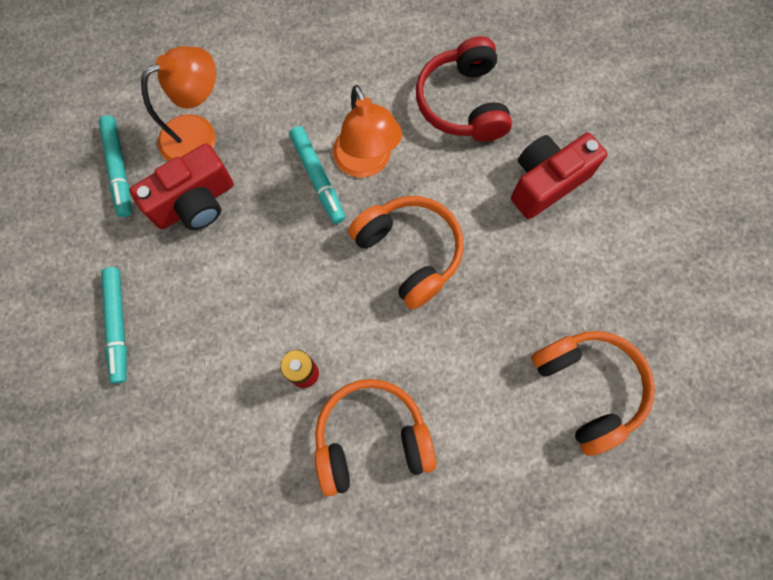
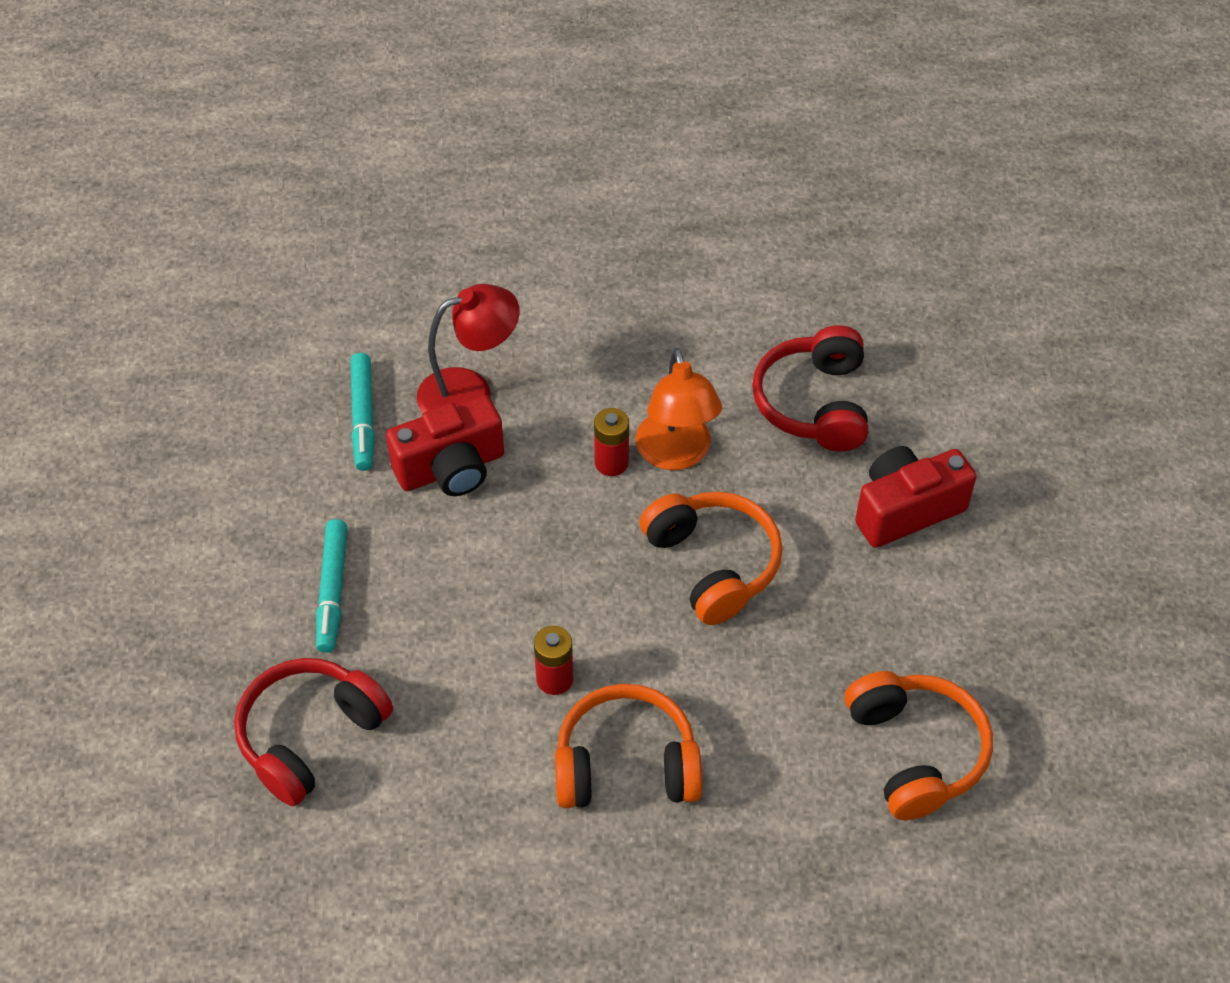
camera: 10 degrees right, 20 degrees down
orange lamp [141,46,216,161] -> red lamp [417,284,520,413]
turquoise marker [289,126,345,224] -> red battery [594,408,629,476]
none -> red headphones [234,658,393,806]

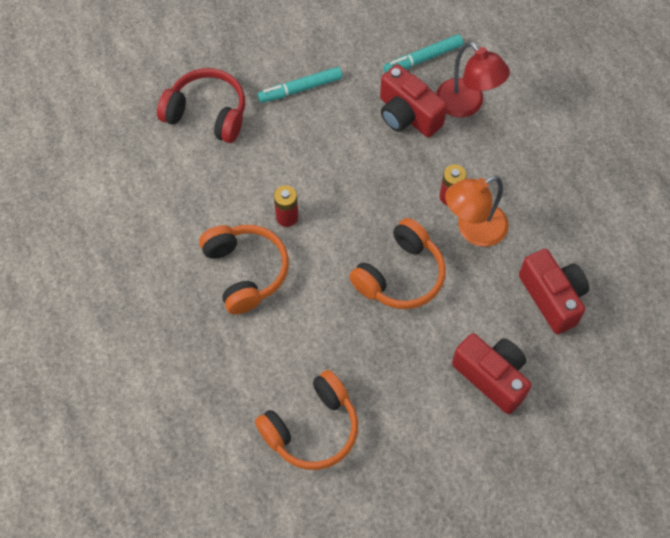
camera: 70 degrees right, 10 degrees up
red headphones [752,325,868,451] -> red camera [519,249,589,334]

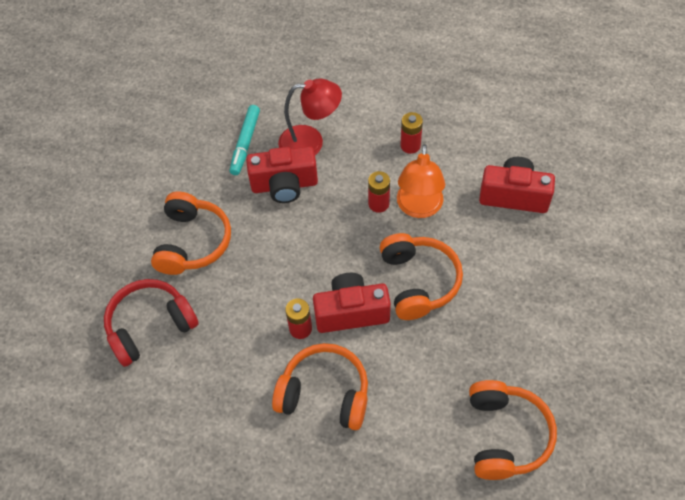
camera: 50 degrees left, 5 degrees down
turquoise marker [258,67,342,103] -> orange headphones [151,192,231,275]
red camera [452,333,532,414] -> red camera moved to [313,273,391,333]
none -> red battery [400,112,423,154]

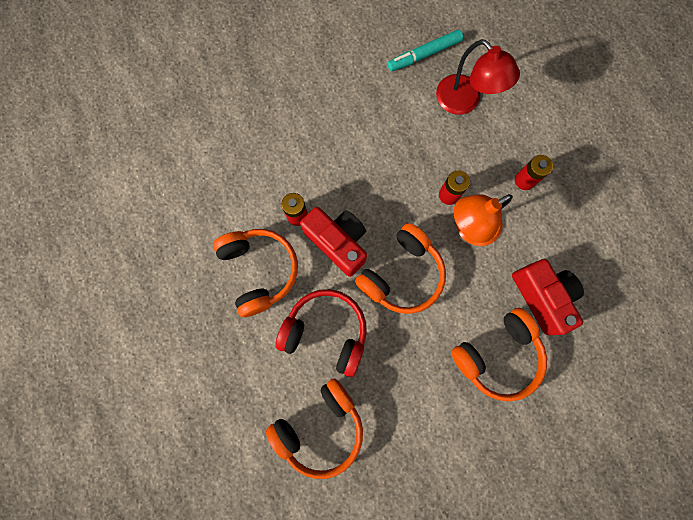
camera: 50 degrees right, 20 degrees up
red headphones [104,279,199,367] -> red headphones moved to [275,289,367,377]
orange headphones [151,192,231,275] -> orange headphones moved to [451,308,547,401]
red camera [246,146,318,203] -> none

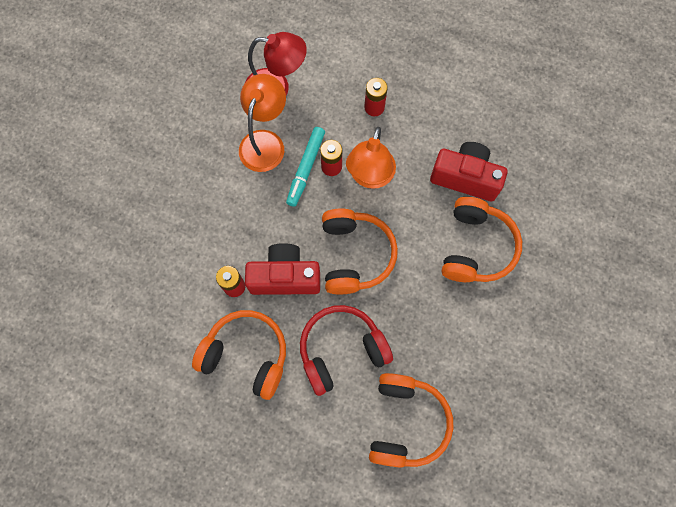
camera: 45 degrees left, 5 degrees down
turquoise marker [388,29,463,71] -> turquoise marker moved to [286,127,325,207]
none -> orange lamp [239,74,286,172]

